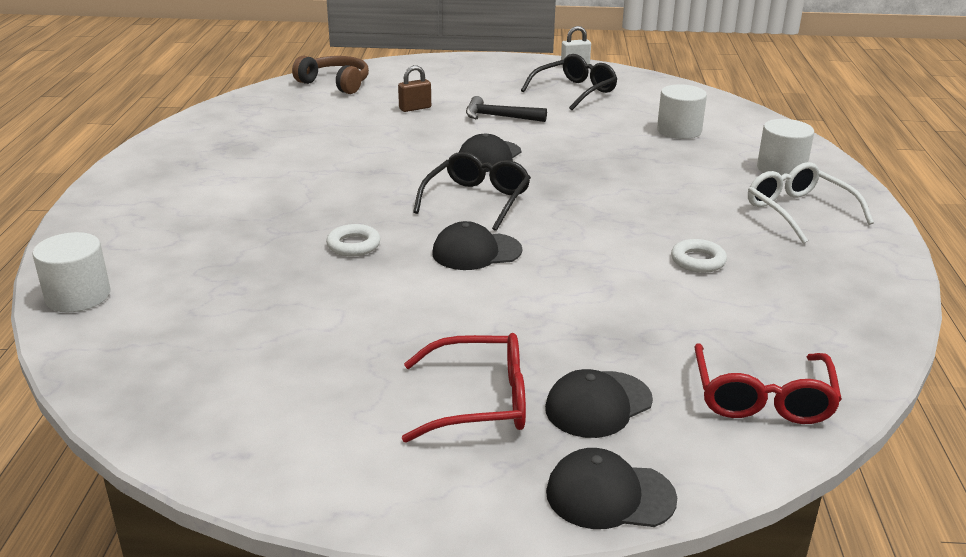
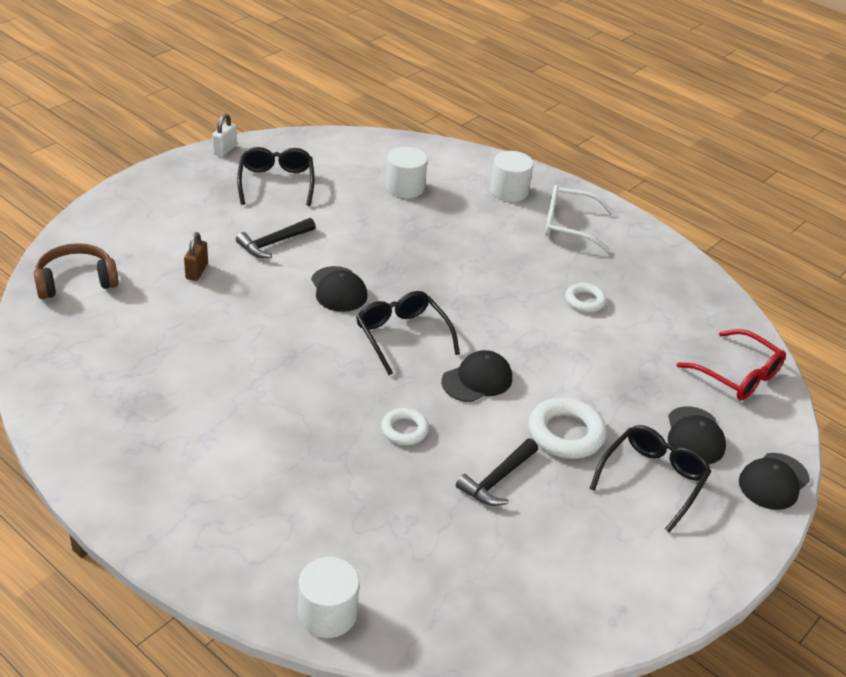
camera: 55 degrees left, 10 degrees up
red glasses [402,333,526,442] -> black glasses [589,425,711,533]
black cap [432,221,522,270] -> black cap turned 150 degrees counterclockwise [441,350,512,402]
none -> black hammer [456,439,538,506]
none -> white ring [528,398,606,459]

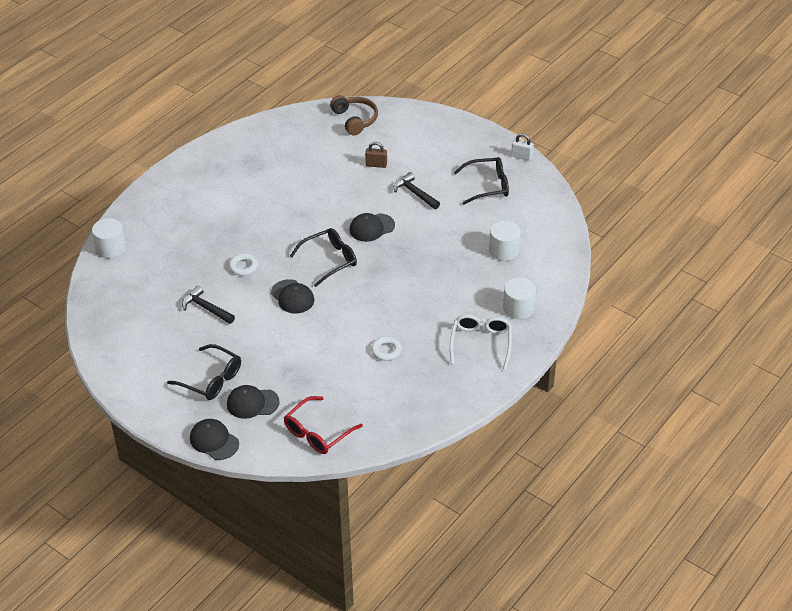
camera: 90 degrees right, 5 degrees up
white ring [528,398,606,459] -> none

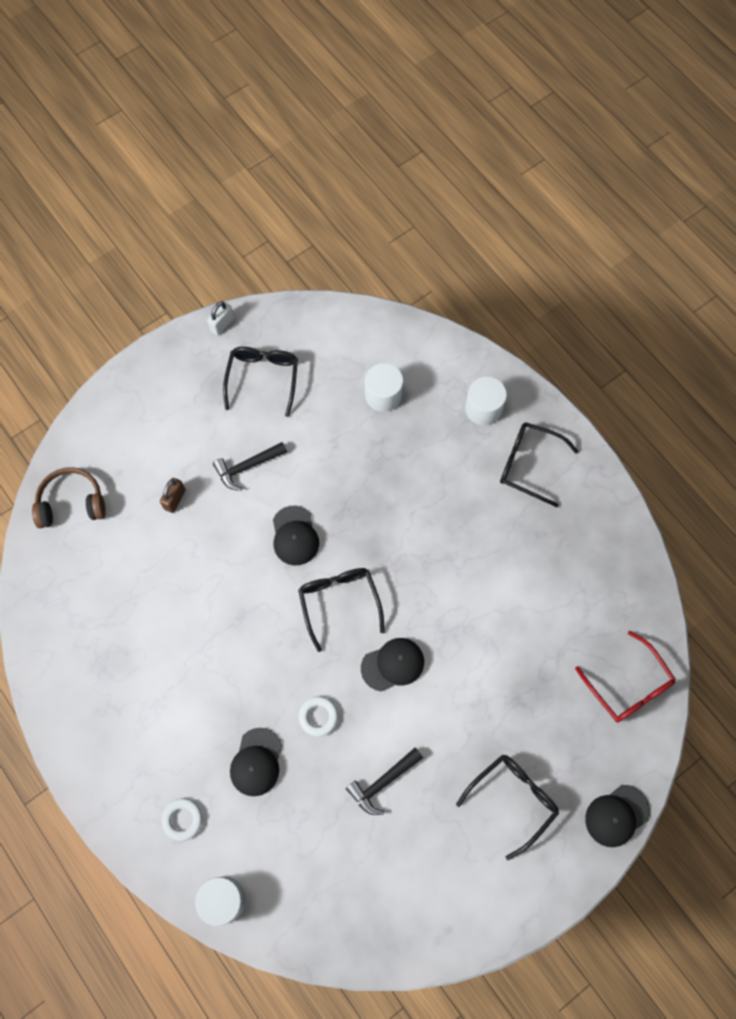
camera: 75 degrees left, 25 degrees up
black cap [227,385,280,419] -> black cap moved to [230,728,282,796]
white ring [371,337,402,361] -> white ring moved to [161,798,203,841]
white glasses [450,314,512,370] -> black glasses [500,422,578,507]

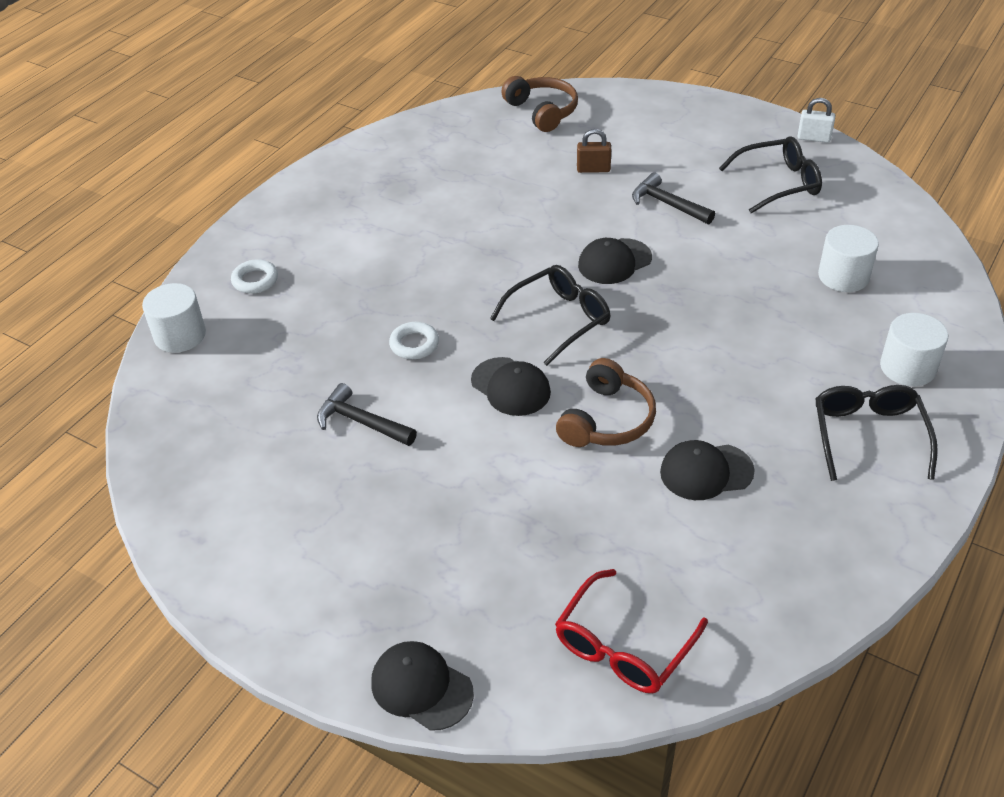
camera: 70 degrees right, 25 degrees down
black cap [230,728,282,796] -> black cap moved to [660,440,755,500]
black glasses [456,754,559,860] -> none
none -> brown headphones [556,358,656,447]

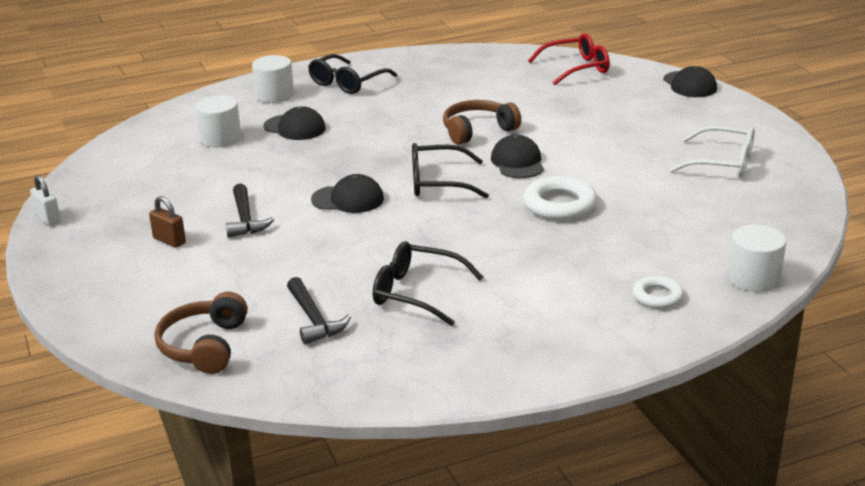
camera: 145 degrees left, 15 degrees down
black hammer [317,383,417,446] -> black hammer moved to [287,277,351,344]
white ring [389,322,439,359] -> white ring [523,176,597,221], size x1.66
brown padlock [577,129,611,173] -> brown padlock moved to [149,196,186,248]
black cap [660,440,755,500] -> black cap moved to [263,106,326,140]
black glasses [719,136,822,214] -> black glasses moved to [373,241,483,326]
none -> white glasses [669,126,755,178]

